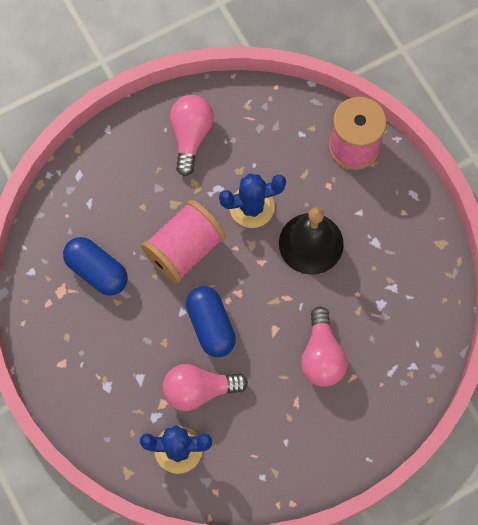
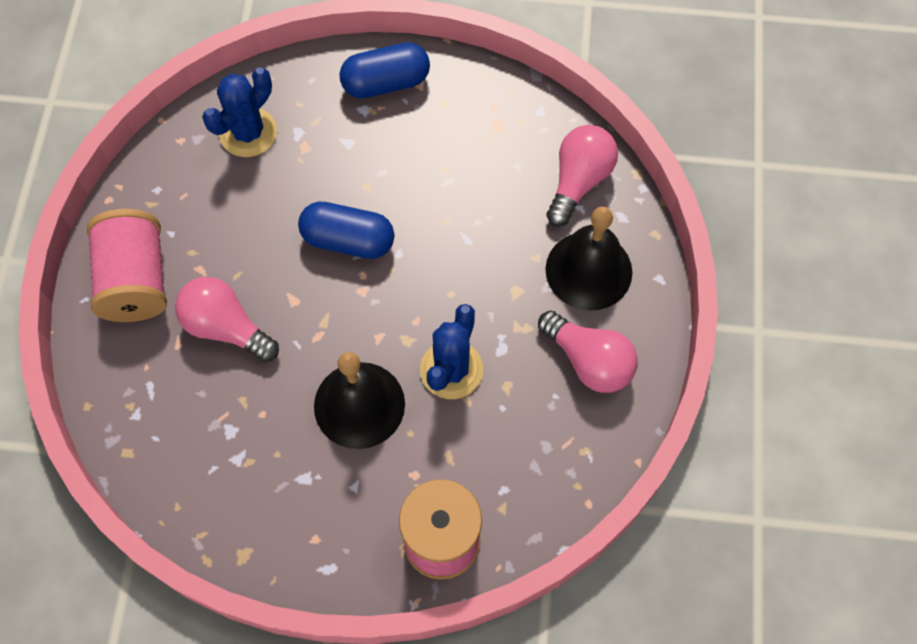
camera: 125 degrees right, 5 degrees down
blue capsule [63,237,128,296] -> blue capsule moved to [339,42,430,98]
pink spool [141,200,226,283] -> pink spool moved to [87,209,167,322]
pink light bulb [162,364,248,411] -> pink light bulb moved to [546,125,618,226]
none -> black bell [545,207,632,311]

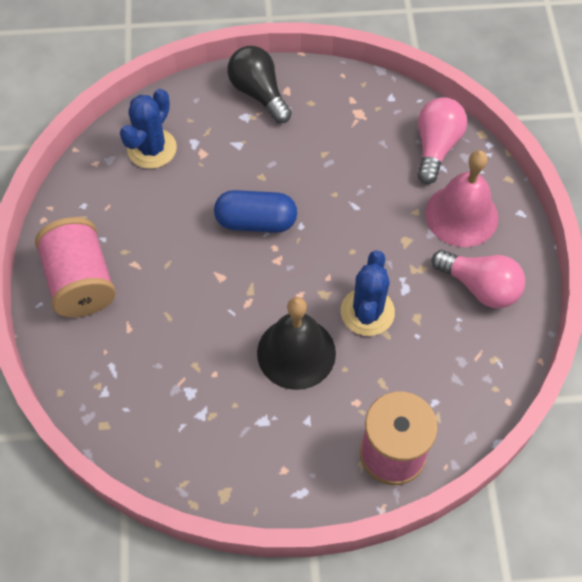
camera: 10 degrees left, 5 degrees down
pink light bulb [175,277,279,362] -> none
blue capsule [339,42,430,98] -> black light bulb [228,46,292,123]
black bell [545,207,632,311] -> pink bell [425,150,499,247]

